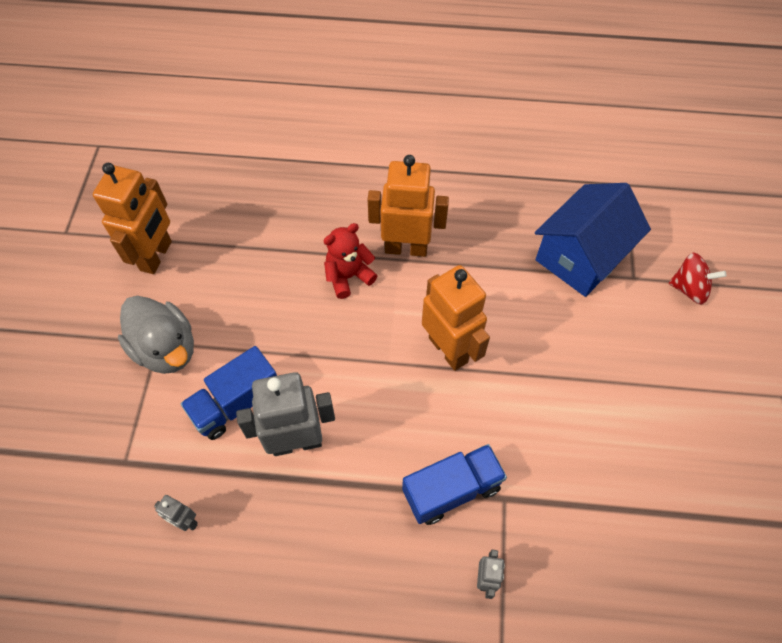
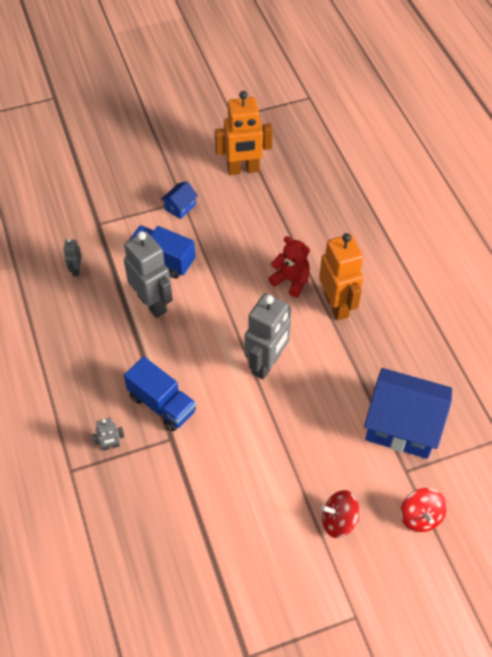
camera: 65 degrees right, 5 degrees down
grey duck [118,296,194,374] -> blue house [161,181,198,219]
orange robot [422,265,490,371] -> grey robot [245,293,291,380]
none -> red spinning top [321,490,359,538]

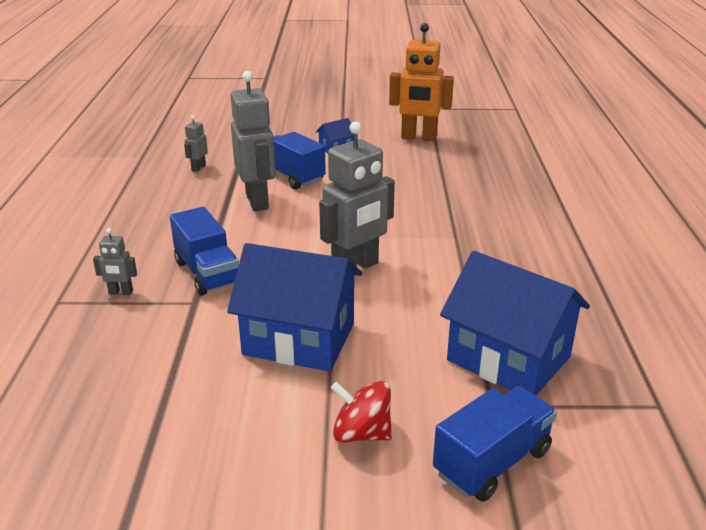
camera: 20 degrees right, 25 degrees down
red teddy bear [268,236,310,297] -> none
orange robot [319,233,363,321] -> none
red spinning top [400,488,447,532] -> blue truck [433,386,557,502]
none -> blue house [227,243,362,371]

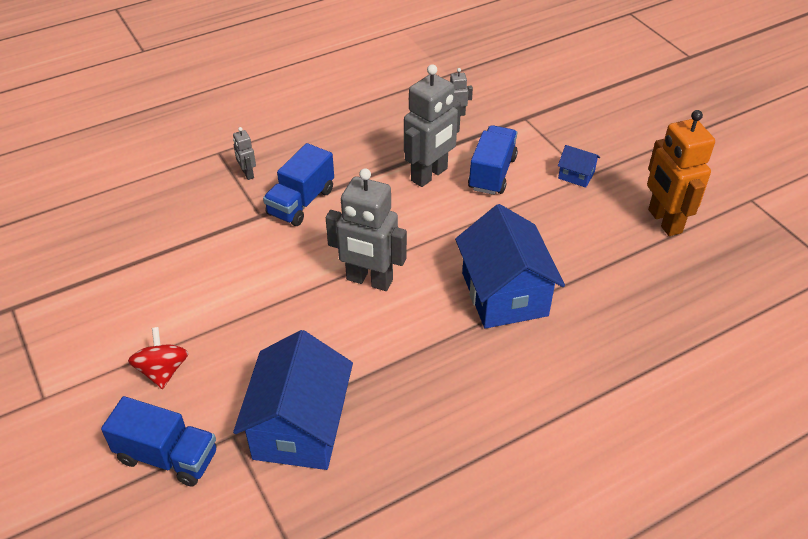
camera: 60 degrees right, 15 degrees up
blue house [227,243,362,371] -> blue house moved to [455,204,565,329]

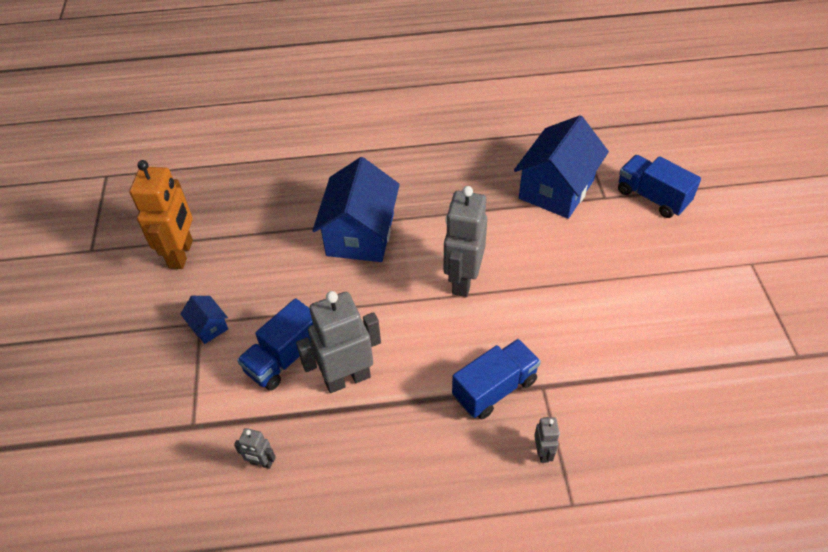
camera: 155 degrees left, 5 degrees up
red spinning top [128,327,189,389] -> none
grey robot [326,168,407,291] -> grey robot turned 120 degrees counterclockwise [444,186,487,297]

